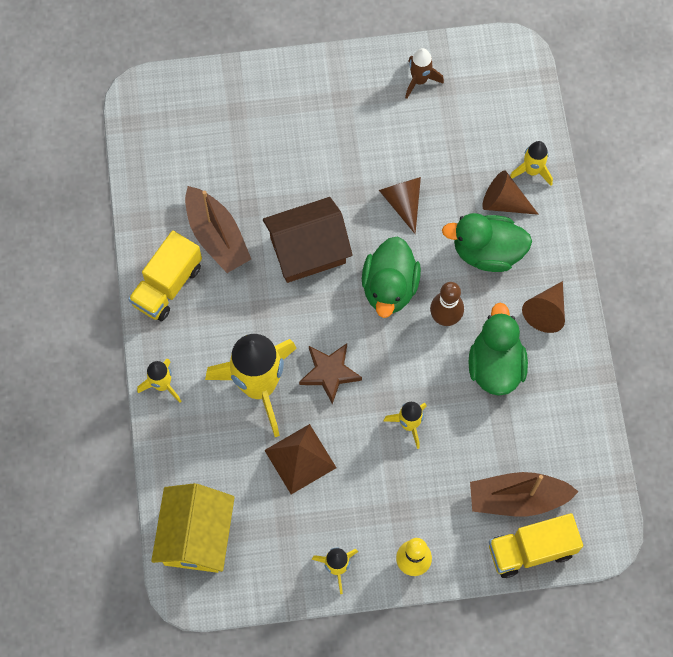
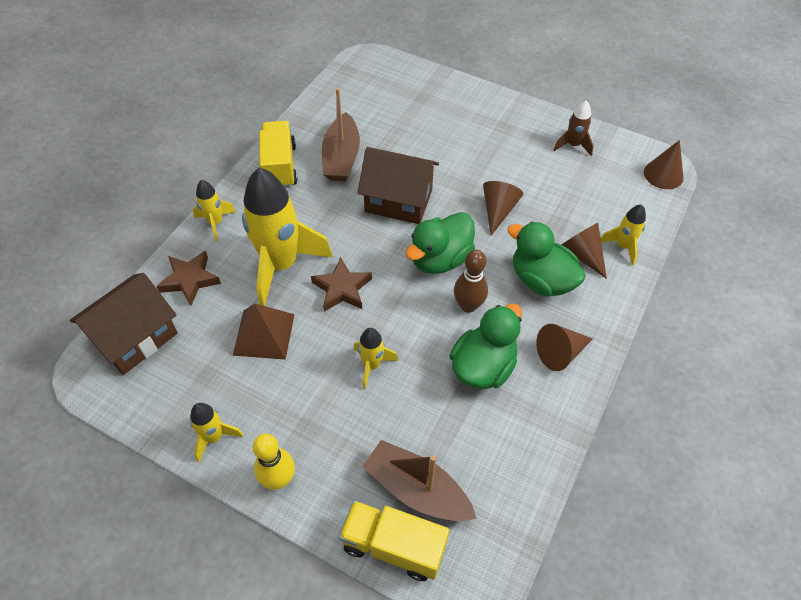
camera: 35 degrees right, 15 degrees down
yellow truck [128,230,202,321] -> yellow truck turned 105 degrees clockwise [259,121,298,188]
yellow house [151,483,235,573] -> brown house [70,273,178,375]
none -> brown star [156,251,221,306]
none -> brown cone [644,140,684,189]

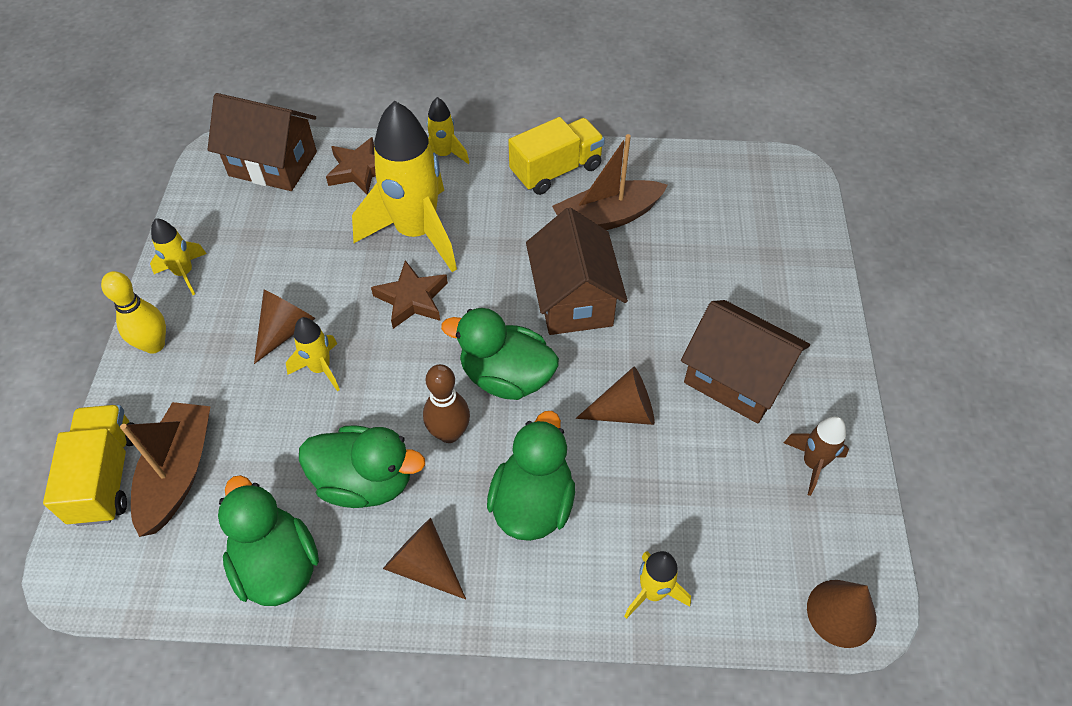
camera: 65 degrees right, 0 degrees up
brown pyramid [233,303,294,360] -> none
brown cone [562,223,607,279] -> brown cone moved to [254,289,316,364]
none -> green duck [218,475,319,606]
none -> brown house [681,300,810,423]

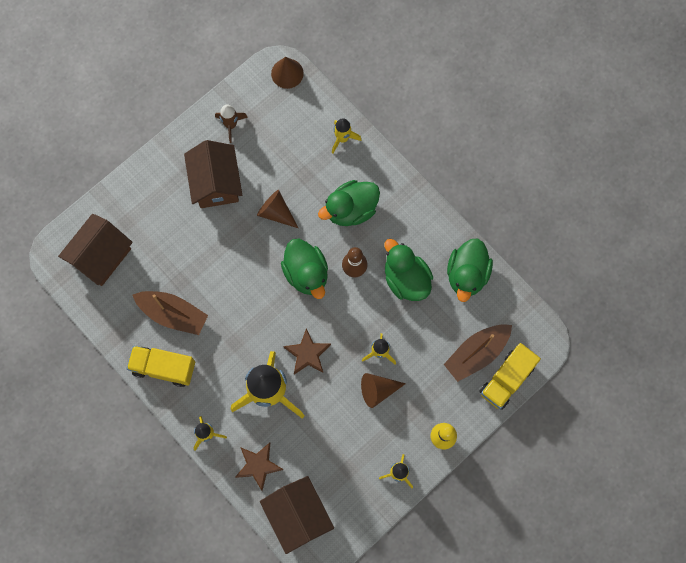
camera: 135 degrees left, 20 degrees up
brown cone [383,518,466,599] -> none
brown house [526,208,628,335] -> brown house moved to [58,214,133,286]

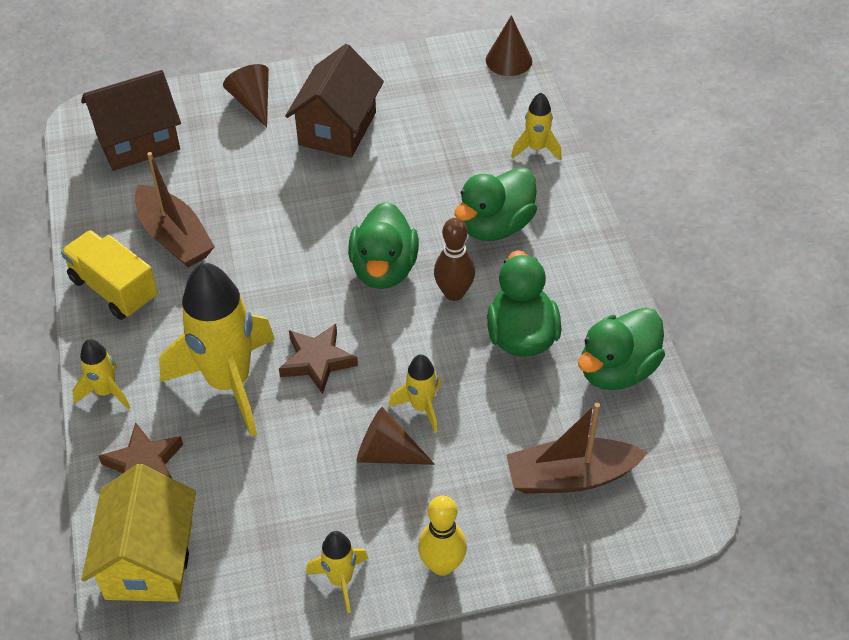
camera: 30 degrees right, 25 degrees down
brown rocket [215,104,248,143] -> none
brown cone [257,190,298,228] -> brown cone moved to [223,64,269,128]
brown house [260,476,334,554] -> yellow house [81,464,196,602]
green duck [318,180,380,226] -> green duck turned 45 degrees counterclockwise [454,167,537,241]
yellow truck [479,343,541,410] -> none

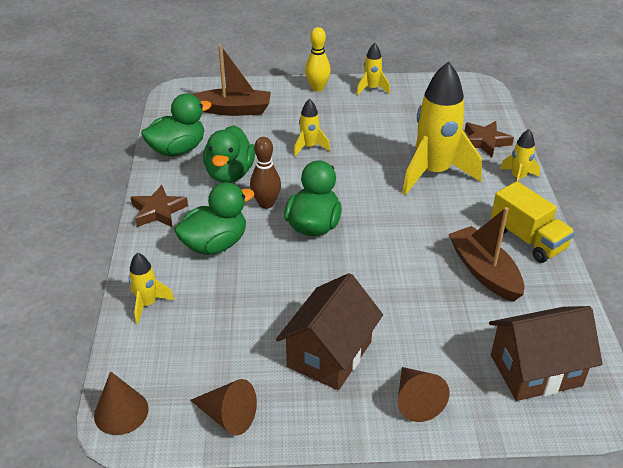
camera: 170 degrees left, 10 degrees down
yellow house [81,464,196,602] -> none
brown star [279,324,358,394] -> brown star moved to [131,185,188,227]
brown cone [357,407,435,465] -> brown cone moved to [190,379,257,435]

